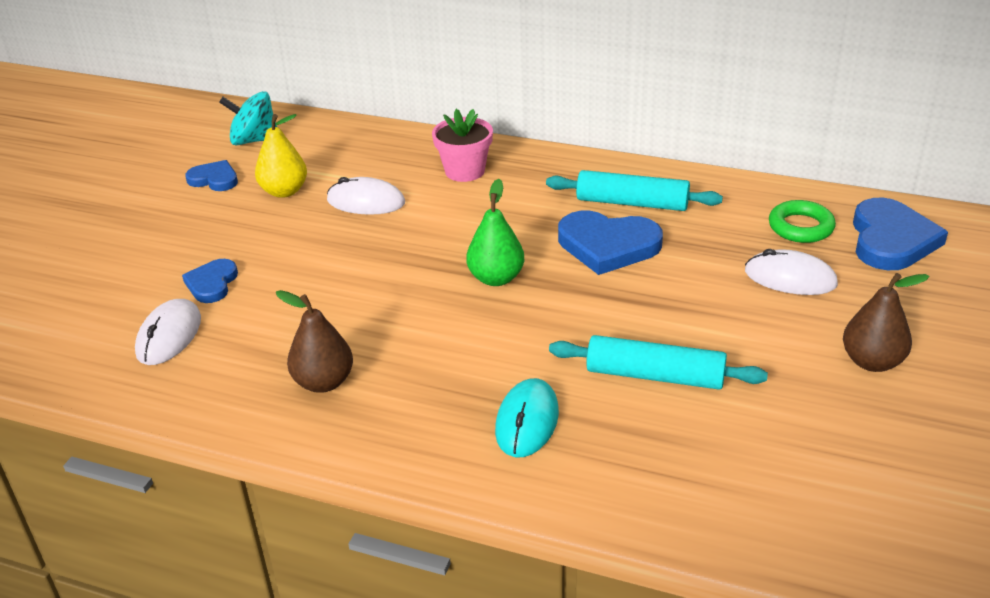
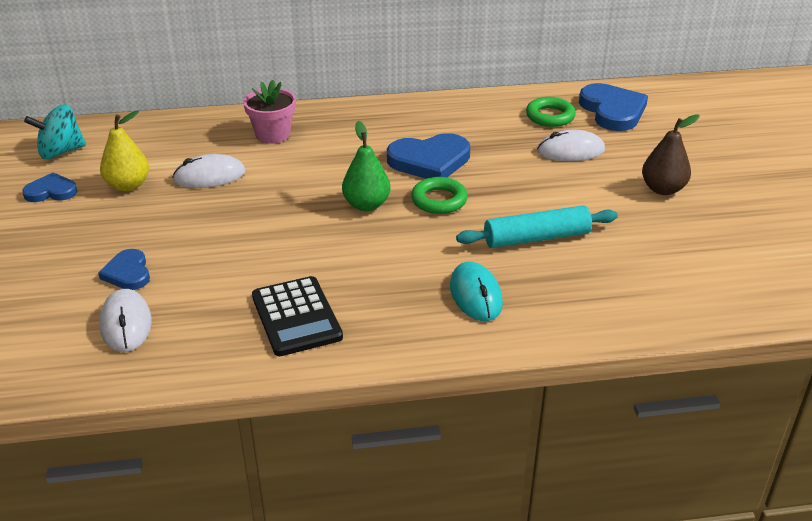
camera: 30 degrees left, 0 degrees up
brown pear [276,290,353,393] -> black calculator [252,276,343,356]
turquoise rolling pin [546,170,723,211] -> none
none -> green ring [411,177,468,214]

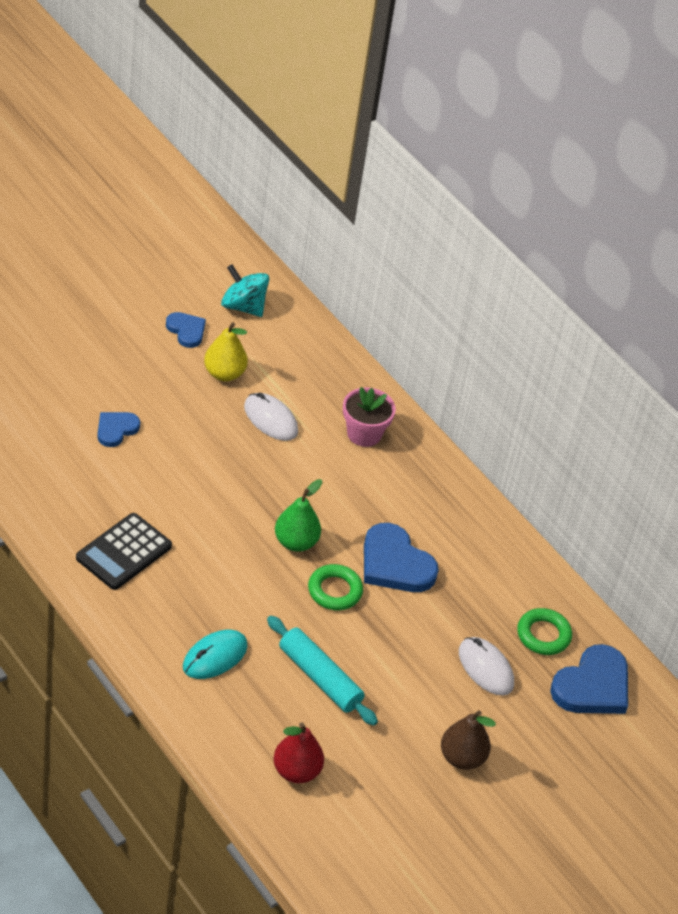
camera: 55 degrees right, 10 degrees up
white mouse [99,289,152,352] -> none
none -> red pear [274,722,324,783]

